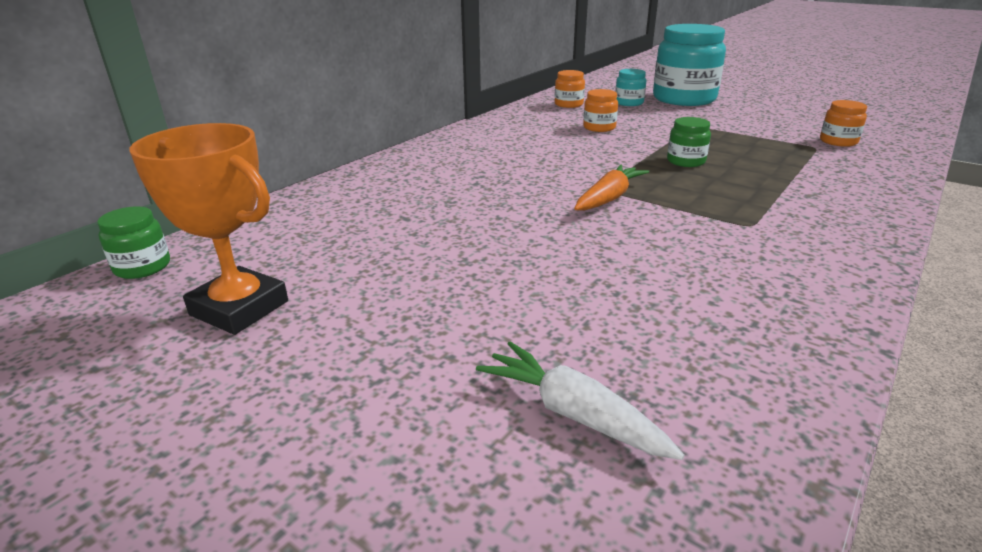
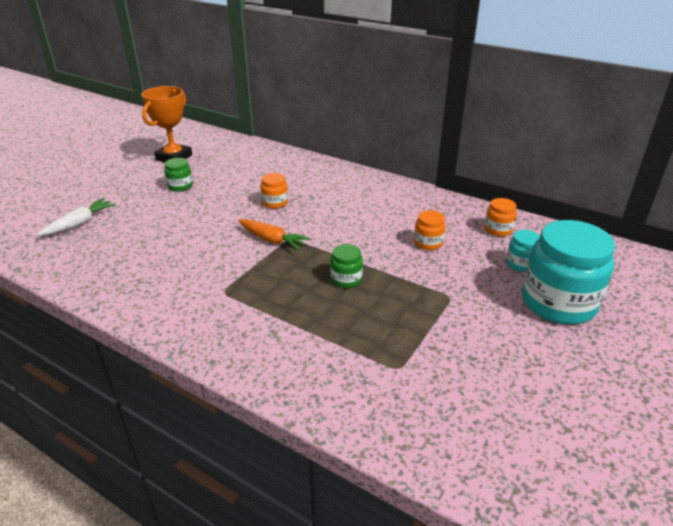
camera: 85 degrees right, 5 degrees up
green jar [97,206,170,279] -> green jar moved to [164,158,193,192]
orange jar [820,100,867,147] -> orange jar moved to [261,173,288,209]

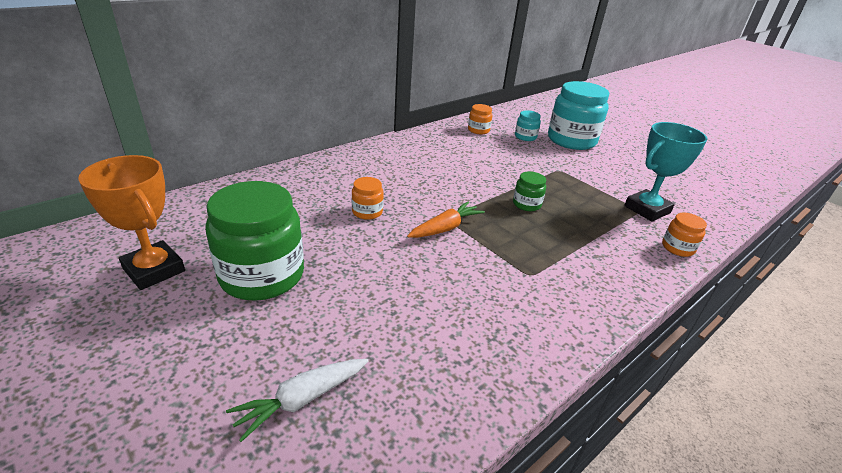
camera: 75 degrees left, 0 degrees up
white carrot [37,198,116,236] -> white carrot turned 90 degrees counterclockwise [226,359,368,442]
green jar [164,158,193,192] -> green jar [205,181,304,301], size x2.19
orange jar [414,210,445,250] -> orange jar moved to [662,213,707,257]
none -> turquoise trophy [624,122,708,222]

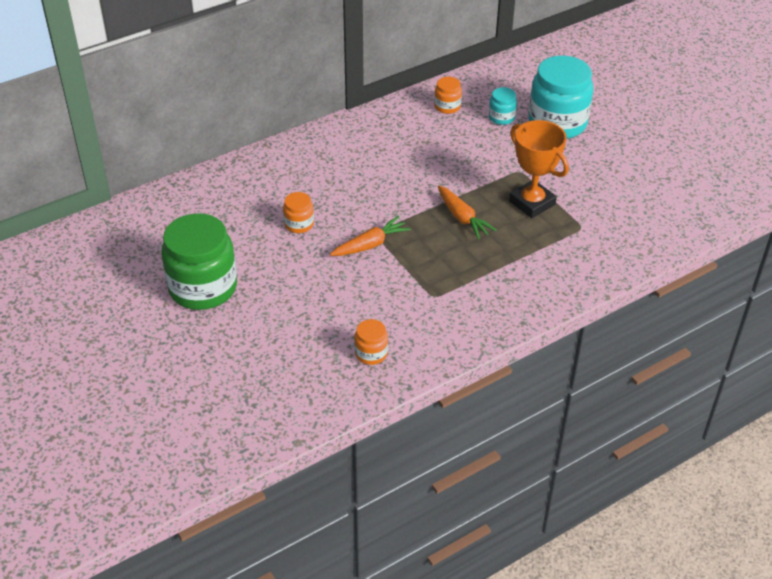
camera: 10 degrees right, 10 degrees up
orange trophy [78,155,185,290] -> orange trophy moved to [509,120,569,218]
white carrot [226,359,368,442] -> none
green jar [513,171,546,211] -> orange carrot [438,185,497,239]
turquoise trophy [624,122,708,222] -> none
orange jar [662,213,707,257] -> orange jar moved to [354,319,388,365]

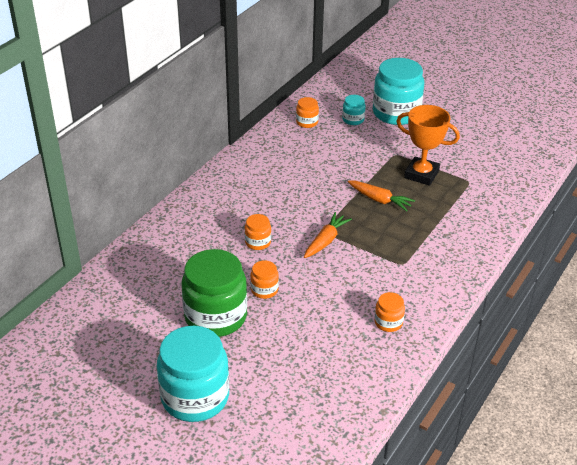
camera: 25 degrees left, 5 degrees down
none -> turquoise jar [157,326,229,422]
none -> orange jar [250,260,279,299]

